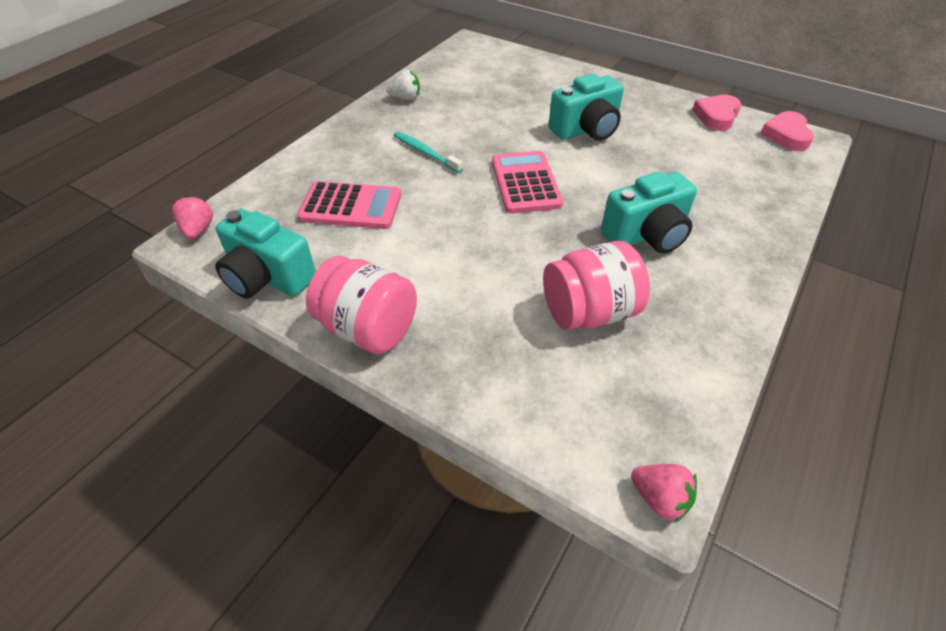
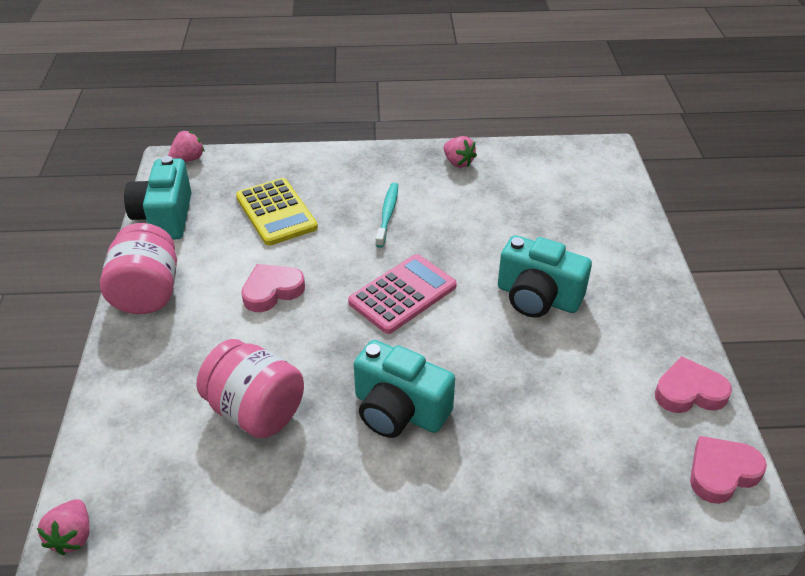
camera: 55 degrees right, 5 degrees down
pink calculator [297,181,401,229] -> yellow calculator [236,178,318,246]
white strawberry [386,70,420,100] -> pink strawberry [443,136,477,168]
none -> pink heart [241,264,305,312]

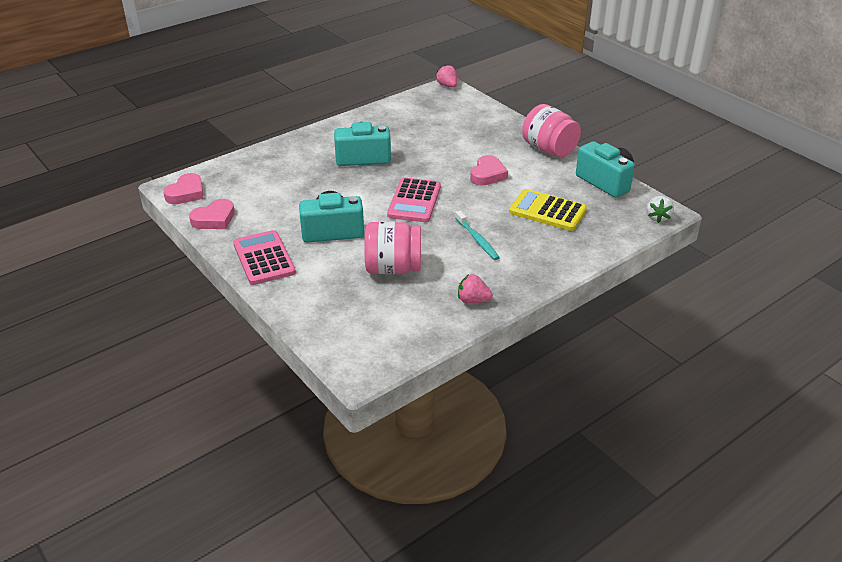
camera: 145 degrees right, 5 degrees down
pink strawberry [168,131,204,162] -> white strawberry [647,196,674,223]
pink jar [196,339,304,439] -> pink jar moved to [364,222,421,274]
none -> pink calculator [233,230,296,285]

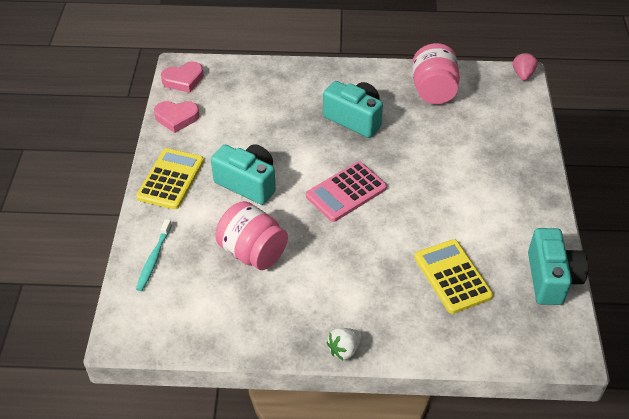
camera: 40 degrees right, 10 degrees up
pink calculator [233,230,296,285] -> yellow calculator [136,148,204,209]
turquoise toothbrush [455,211,500,260] -> turquoise toothbrush moved to [136,219,172,291]
pink strawberry [458,274,493,303] -> none
pink heart [470,155,508,186] -> none
pink jar [522,104,581,157] -> pink jar moved to [412,43,460,104]
white strawberry [647,196,674,223] -> white strawberry moved to [327,328,362,360]

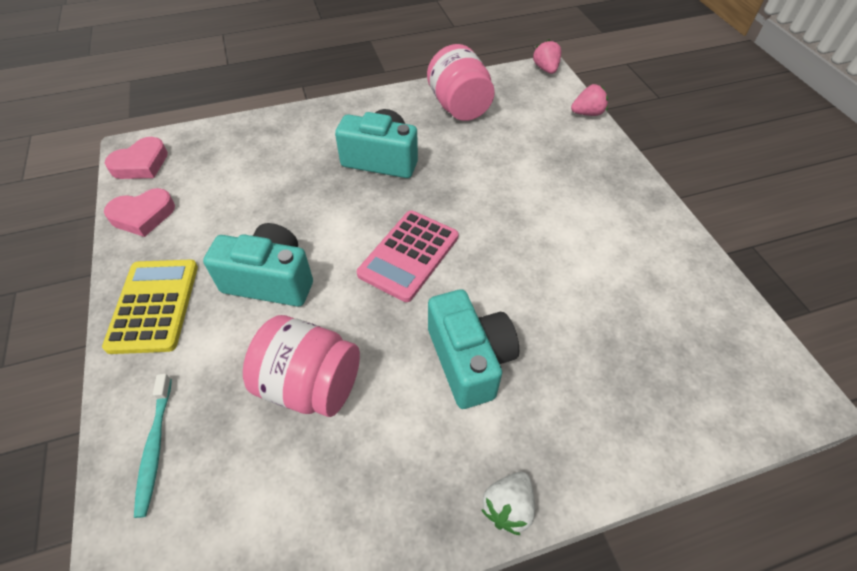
camera: 20 degrees left, 5 degrees up
yellow calculator [414,239,493,314] -> none
turquoise camera [528,228,588,305] -> turquoise camera moved to [428,289,519,409]
none -> pink strawberry [571,84,608,116]

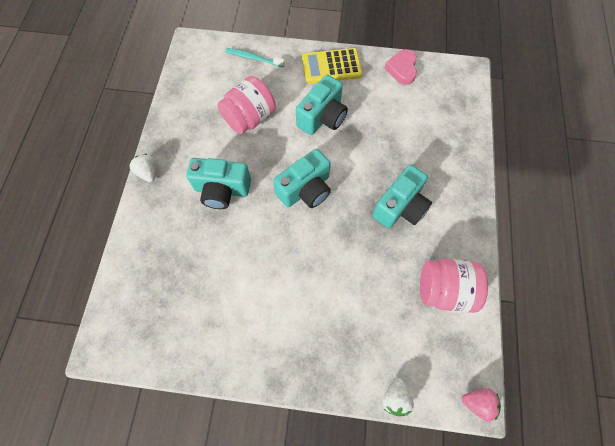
camera: 115 degrees right, 15 degrees up
yellow calculator [102,259,198,354] -> yellow calculator turned 150 degrees clockwise [302,48,362,84]
pink heart [105,137,168,179] -> none
pink calculator [357,211,459,302] -> turquoise camera [273,149,331,208]
pink strawberry [571,84,608,116] -> white strawberry [383,378,414,416]

